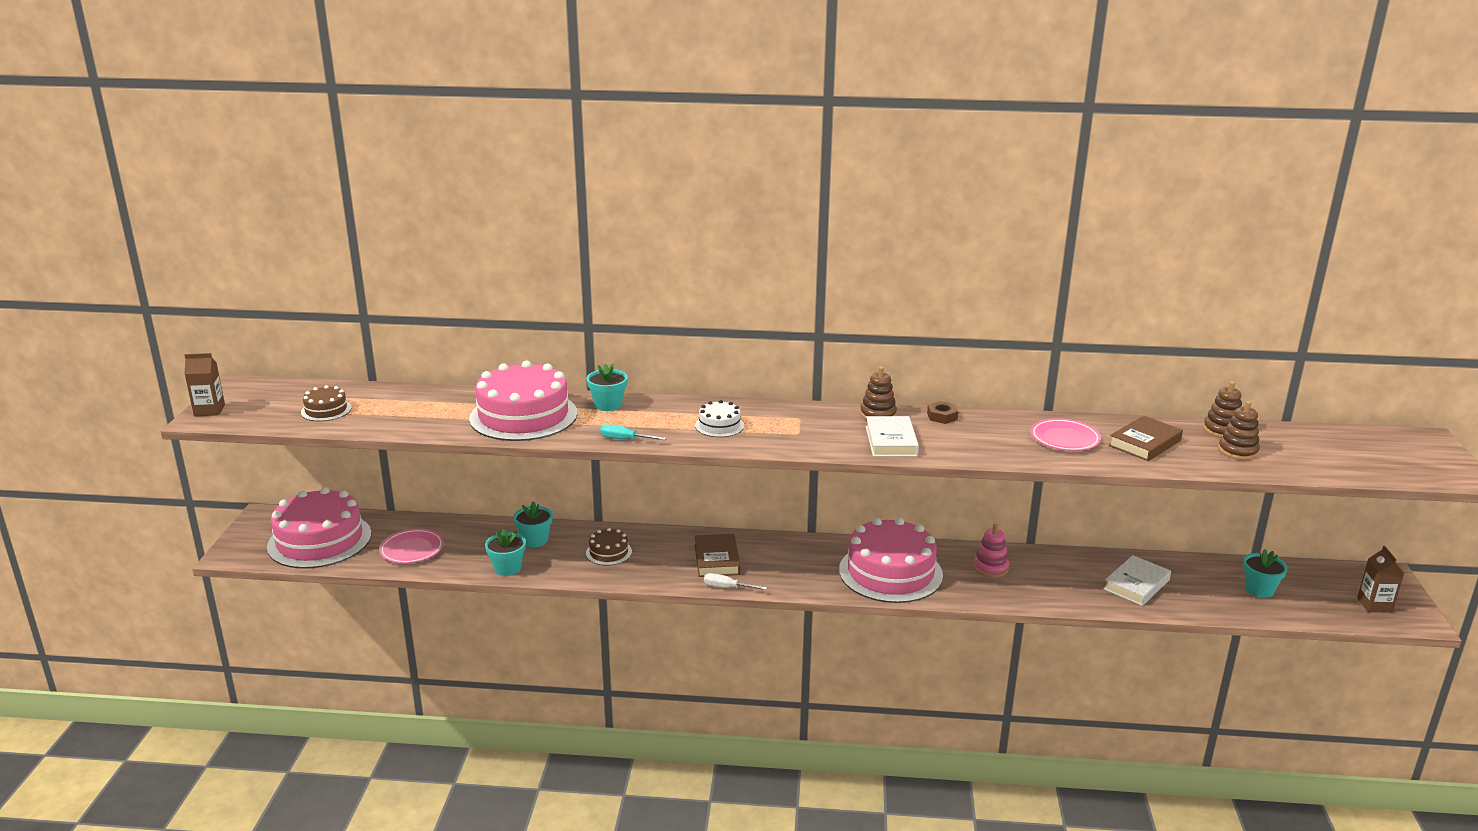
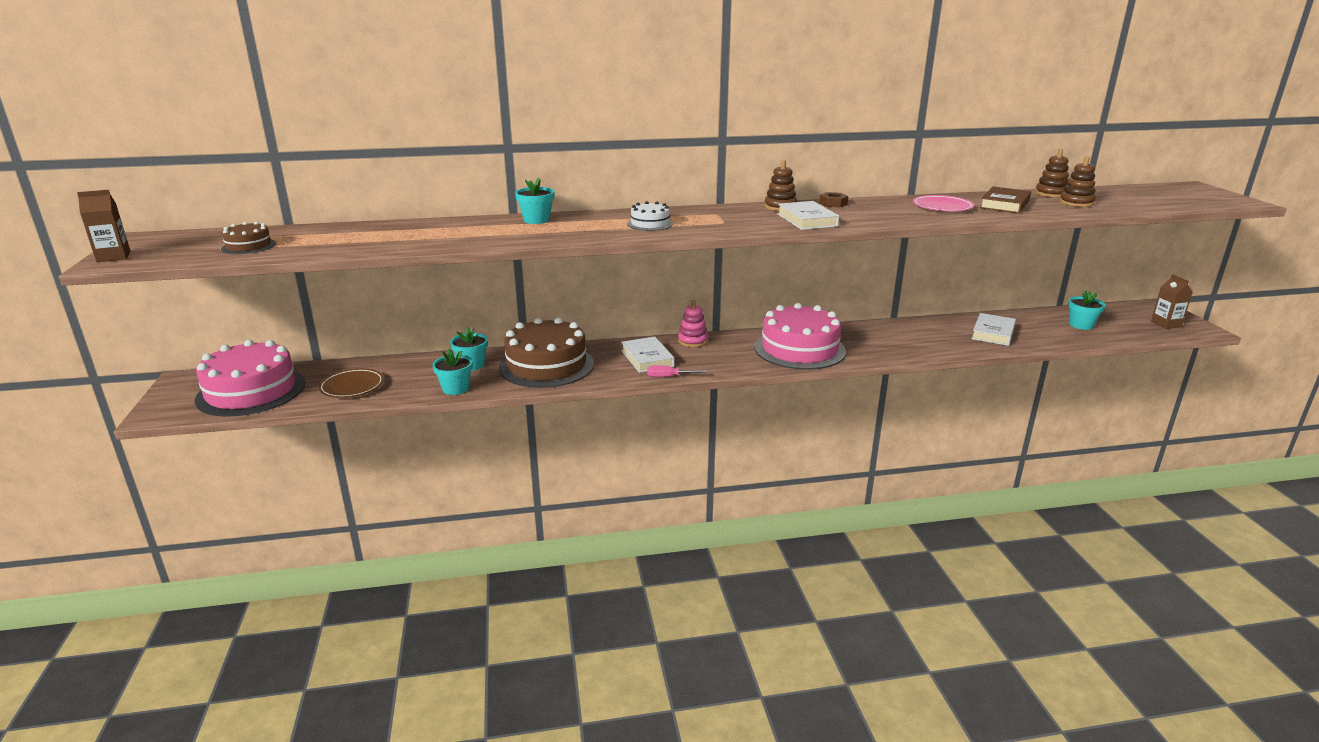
camera: 15 degrees left, 0 degrees up
pink plate [379,529,444,564] -> brown plate [318,368,384,398]
pink cake [469,361,577,441] -> none
brown cake [586,528,632,566] -> brown cake [499,317,594,388], size x2.20
turquoise screwdriver [600,424,666,440] -> none
brown book [695,534,740,577] -> white book [621,337,674,373]
white screwdriver [704,573,767,590] -> pink screwdriver [647,365,707,377]
pink stacking toy [973,524,1009,578] -> pink stacking toy moved to [678,300,708,347]

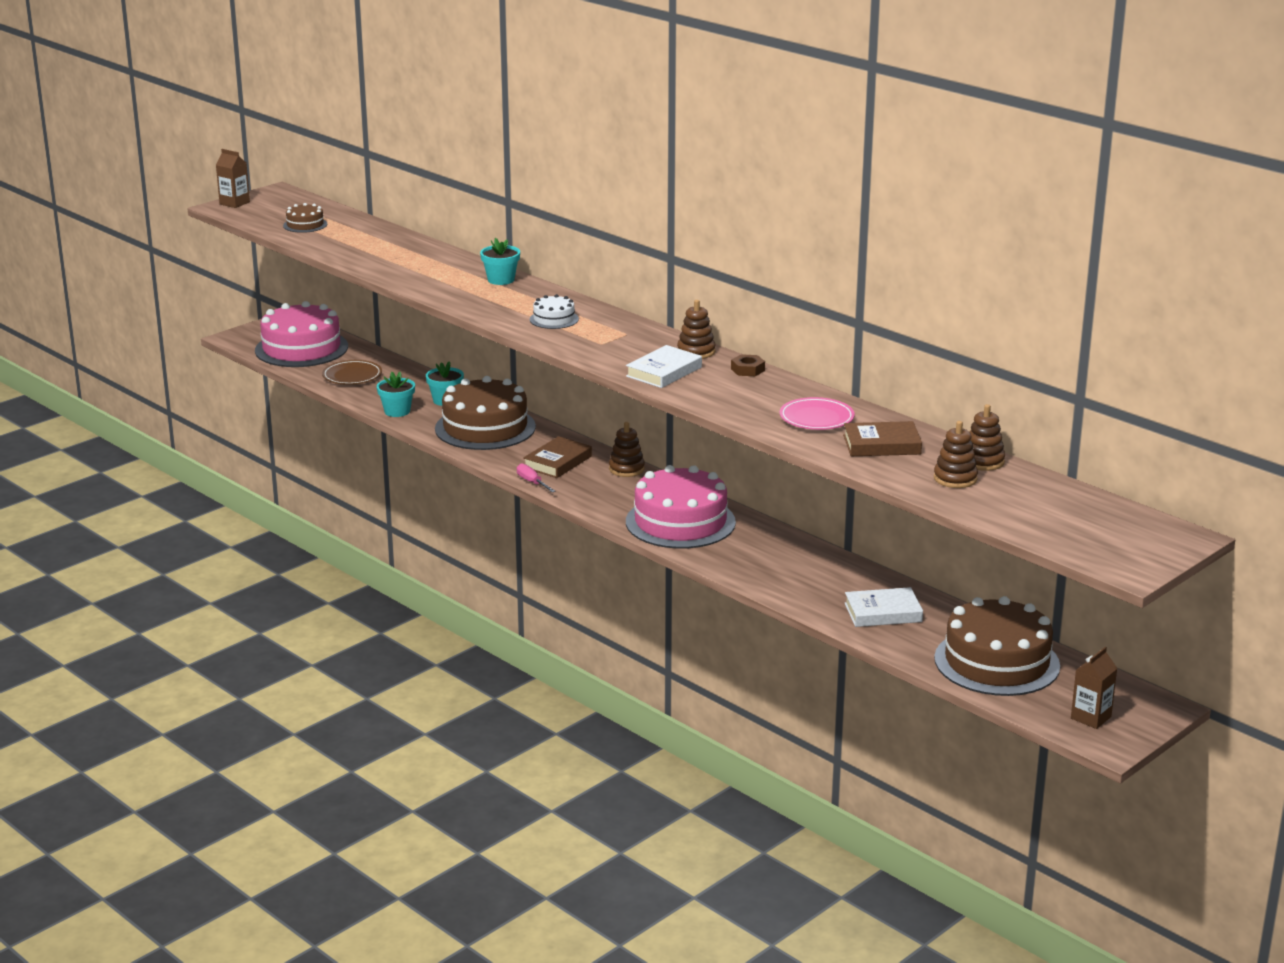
camera: 55 degrees right, 0 degrees up
white book [621,337,674,373] -> brown book [523,436,592,478]
pink stacking toy [678,300,708,347] -> brown stacking toy [609,422,645,477]
turquoise flower pot [1068,290,1106,330] -> brown cake [934,596,1060,696]

